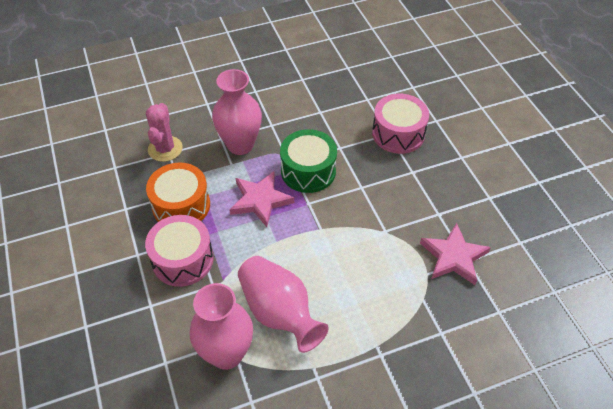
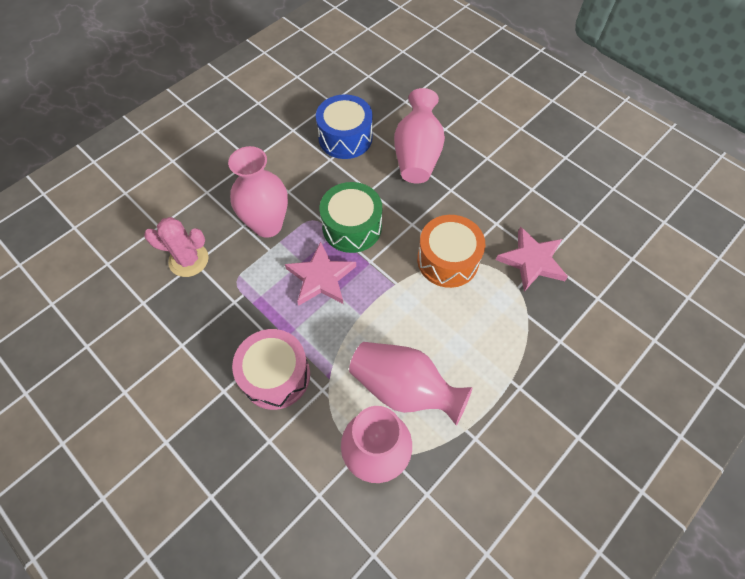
camera: 25 degrees left, 10 degrees up
pink cactus [146,103,183,162] -> pink cactus turned 60 degrees counterclockwise [144,217,209,277]
orange drum [146,163,210,222] -> orange drum moved to [417,215,485,288]
pink drum [372,94,429,154] -> pink vase [394,88,445,183]
none -> blue drum [316,94,373,159]

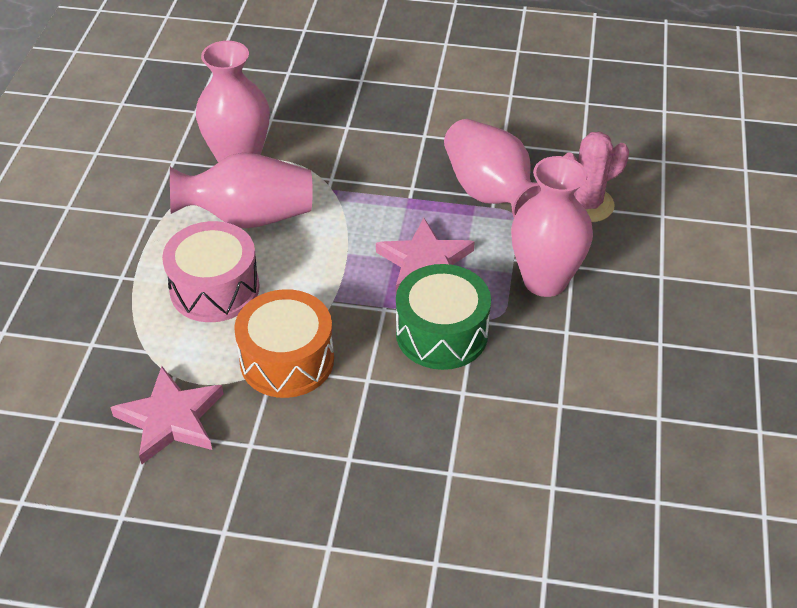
camera: 145 degrees right, 15 degrees down
pink drum [232,329,310,410] -> pink drum moved to [162,221,260,322]
blue drum [316,94,373,159] -> none
pink vase [394,88,445,183] -> pink vase moved to [444,119,541,218]

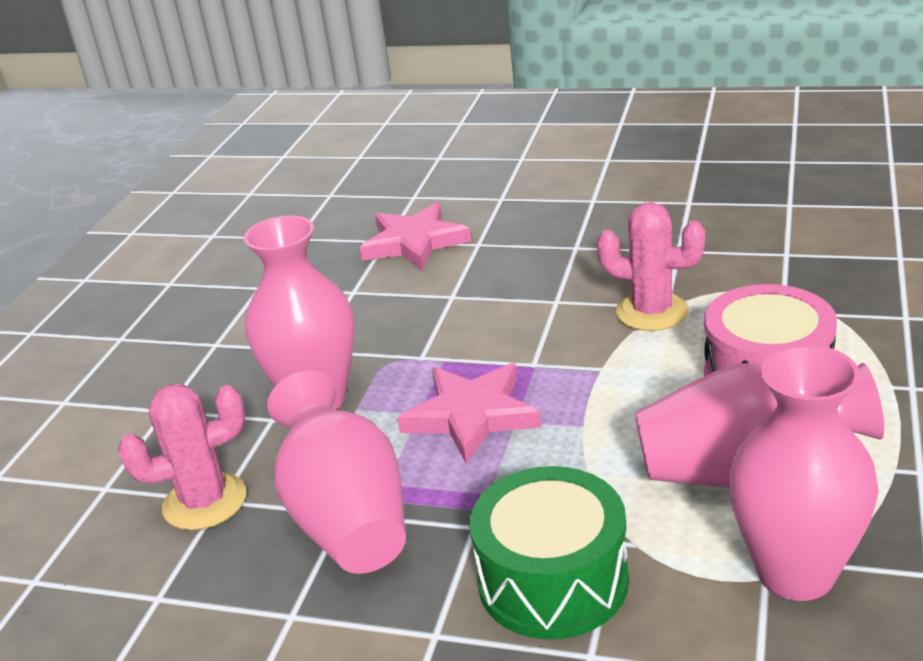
camera: 170 degrees left, 15 degrees down
pink star [110,366,223,465] -> pink star moved to [360,203,472,270]
orange drum [234,289,334,398] -> pink cactus [597,202,706,331]
green drum [396,264,491,370] -> green drum moved to [469,466,629,639]

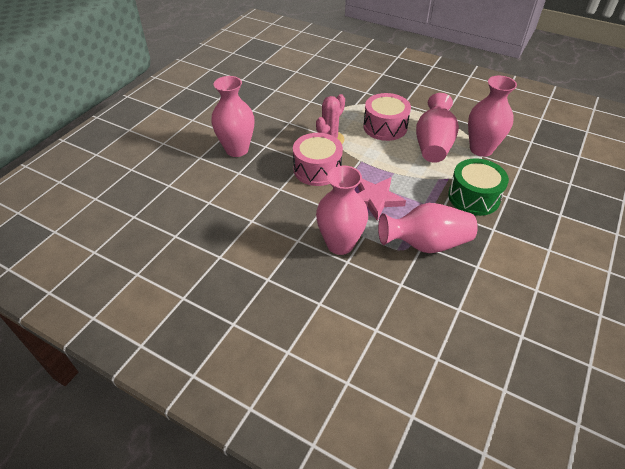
camera: 80 degrees left, 15 degrees up
pink cactus [118,384,246,530] -> none
pink star [360,203,472,270] -> none
none -> pink vase [211,76,255,157]
none -> pink drum [293,133,343,186]

